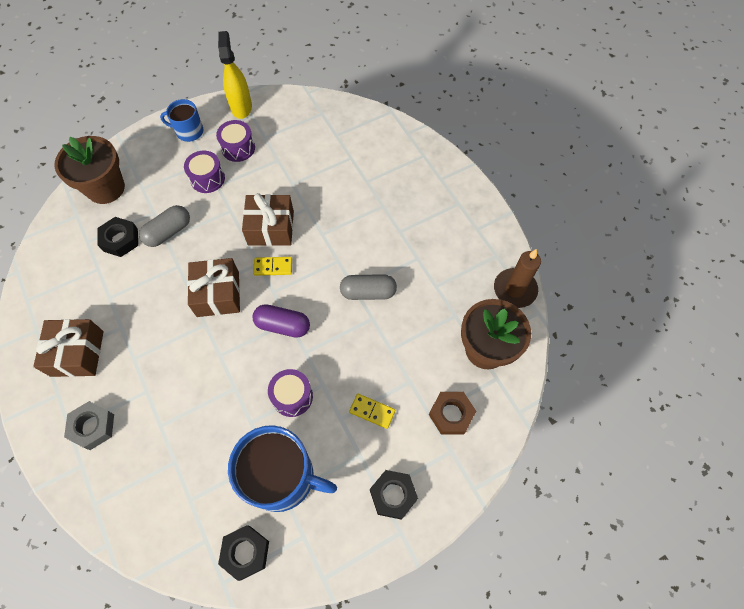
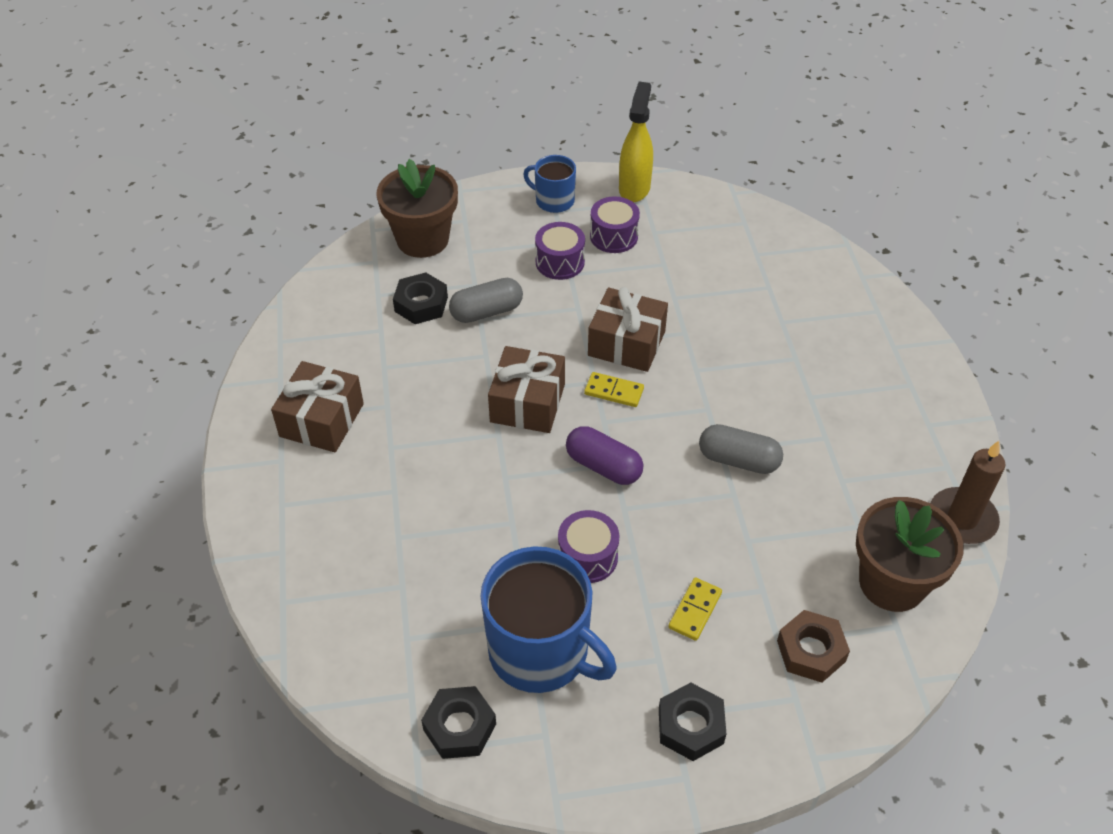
camera: 20 degrees right, 15 degrees down
grey nut [64,401,114,450] -> none
yellow domino [349,394,395,429] -> yellow domino turned 75 degrees clockwise [668,577,722,641]

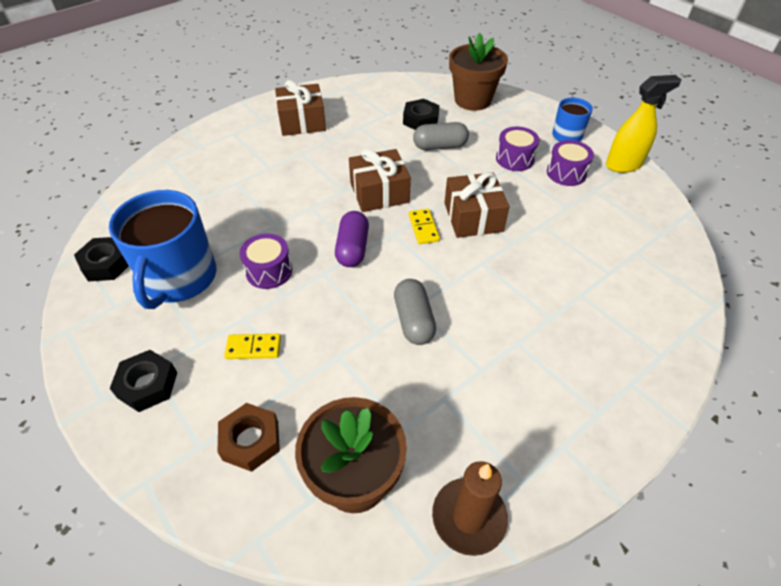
camera: 60 degrees right, 0 degrees up
grey capsule [449,278,523,323] -> grey capsule turned 45 degrees counterclockwise [413,122,469,150]

